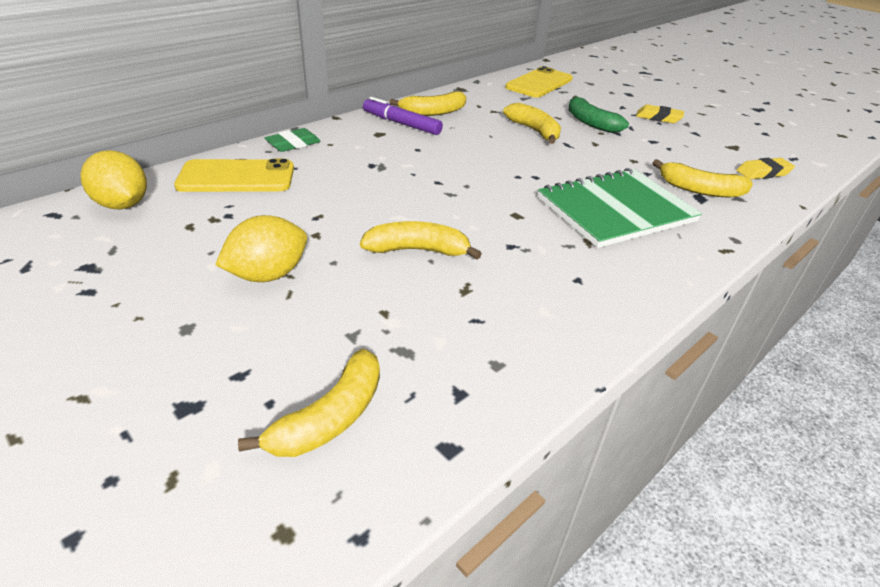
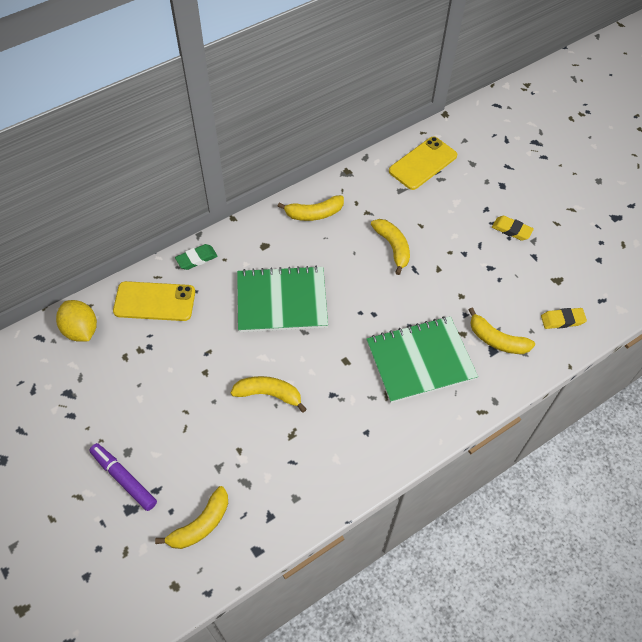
camera: 10 degrees right, 20 degrees up
yellow lemon [215,215,307,282] -> none
purple marker [363,97,443,135] -> purple marker moved to [89,443,157,511]
green banana [568,96,629,133] -> none
none -> green notebook [237,265,328,332]

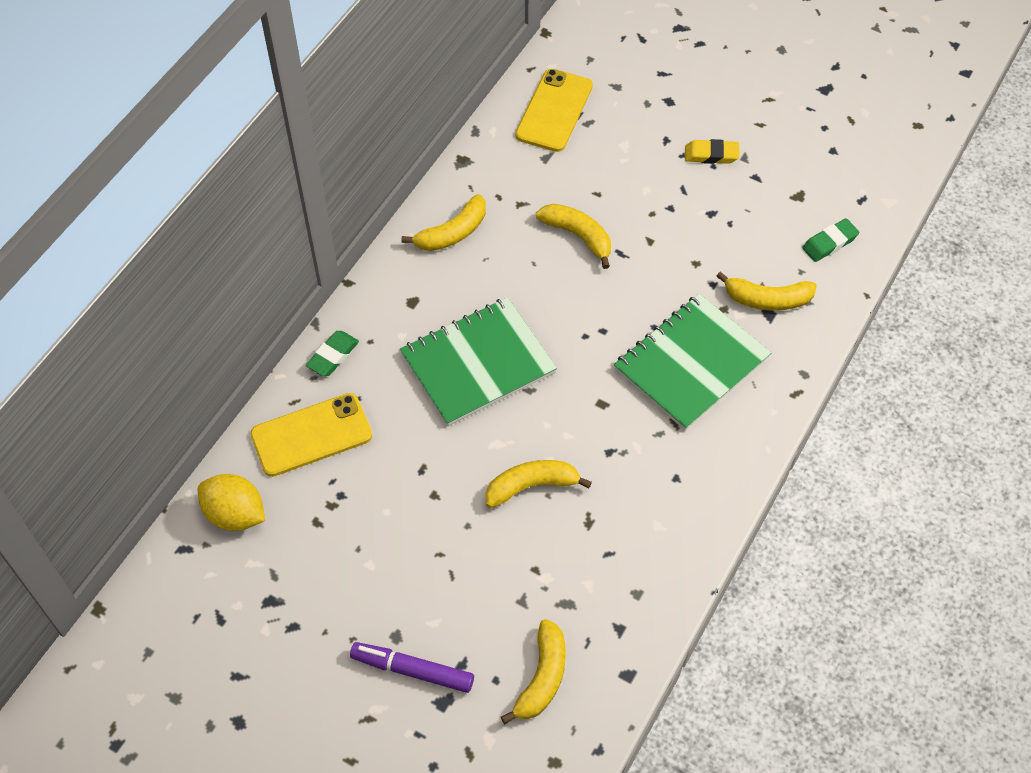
camera: 25 degrees left, 0 degrees up
yellow eraser [541,308,587,329] -> green eraser [802,218,859,262]

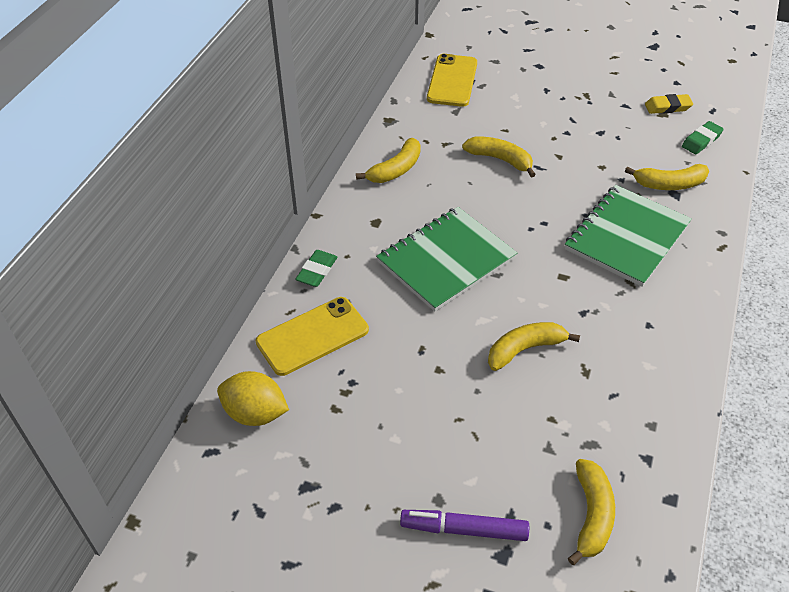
camera: 10 degrees left, 10 degrees down
yellow eraser [685,139,740,164] -> yellow eraser moved to [645,94,693,114]

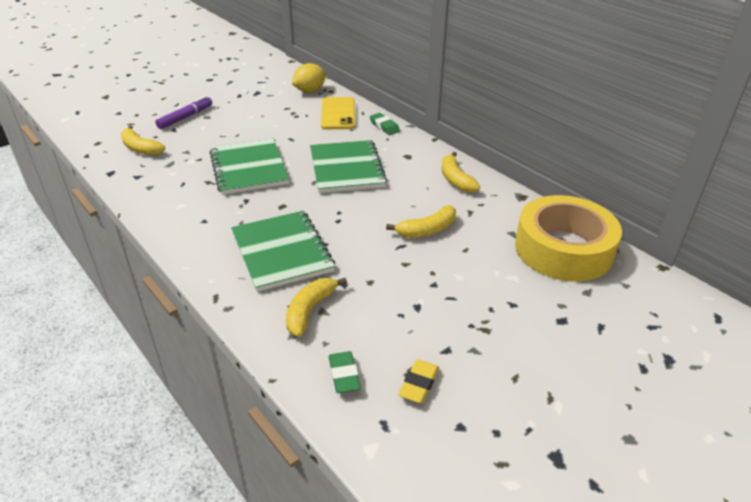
camera: 120 degrees right, 10 degrees down
yellow phone [427,54,477,107] -> yellow tape [515,195,622,282]
yellow banana [488,322,580,371] -> green notebook [210,139,289,195]

